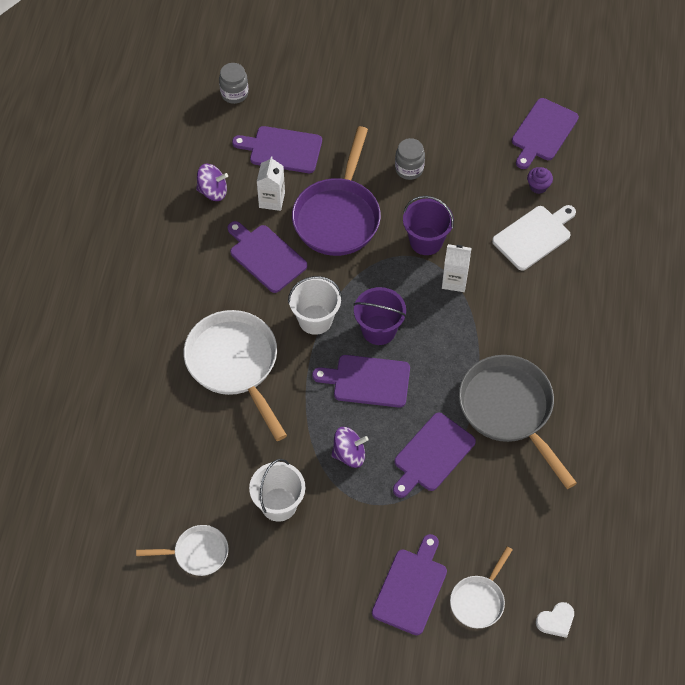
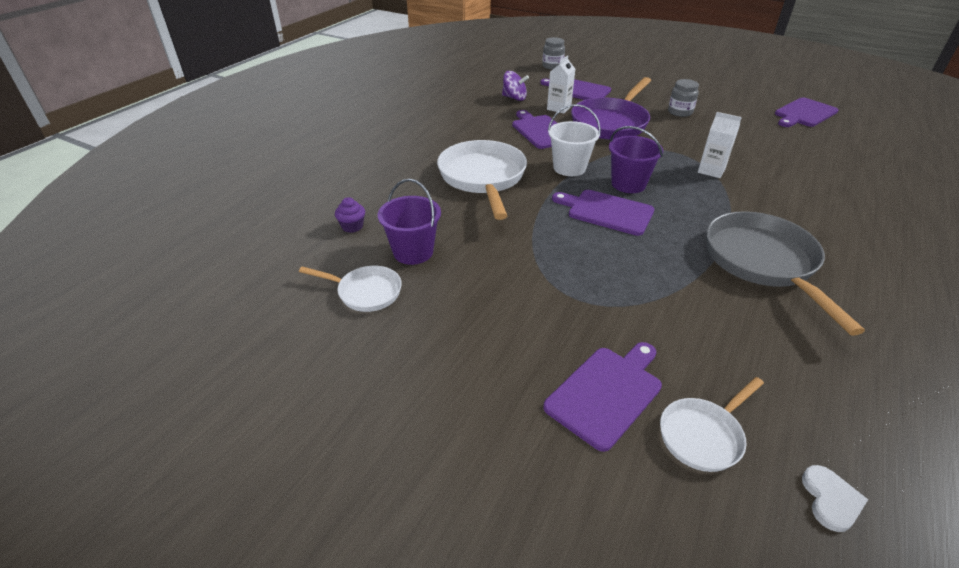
camera: 20 degrees right, 20 degrees down
white bucket [249,459,305,522] -> none
purple spinning top [331,427,369,468] -> none
purple cutting board [393,413,476,498] -> none
purple bucket [403,196,454,255] -> purple bucket moved to [378,179,441,265]
white cutting board [492,205,576,270] -> none
purple cupcake [527,167,553,194] -> purple cupcake moved to [335,197,365,233]
white heart [536,602,574,638] -> white heart turned 75 degrees counterclockwise [802,465,868,532]

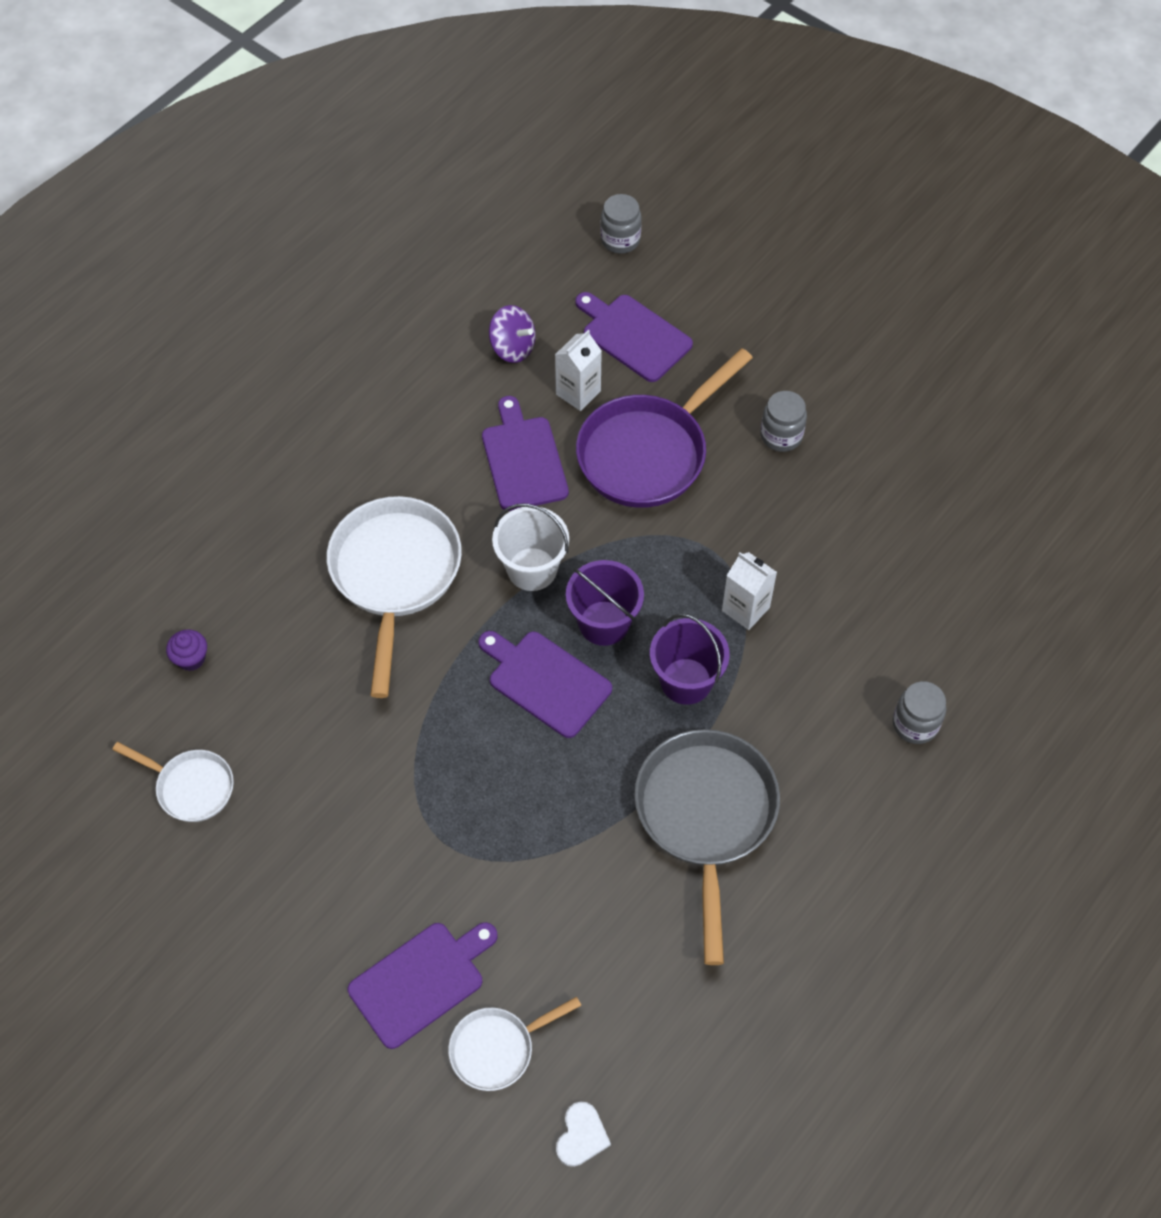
camera: 10 degrees right, 20 degrees up
purple bucket [378,179,441,265] -> purple bucket moved to [650,613,730,705]
purple cutting board [775,97,839,127] -> none
none -> grey jar [893,681,946,744]

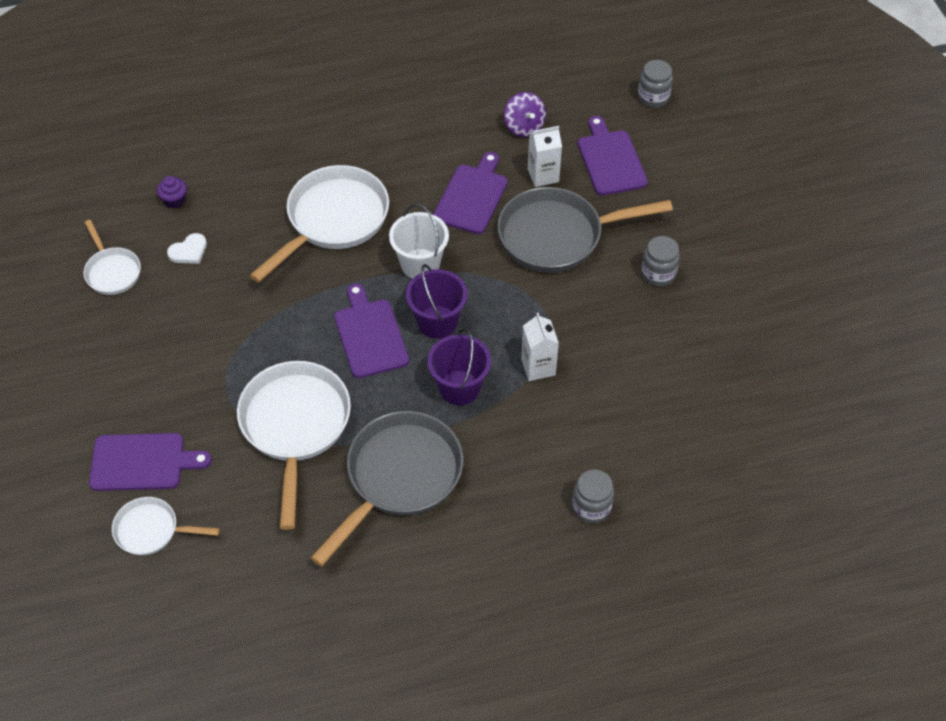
camera: 35 degrees right, 5 degrees down
white heart [556,1101,611,1167] -> white heart moved to [167,233,207,264]
purple pan [576,348,753,508] -> grey pan [497,187,673,273]
none -> white pan [237,361,351,530]

